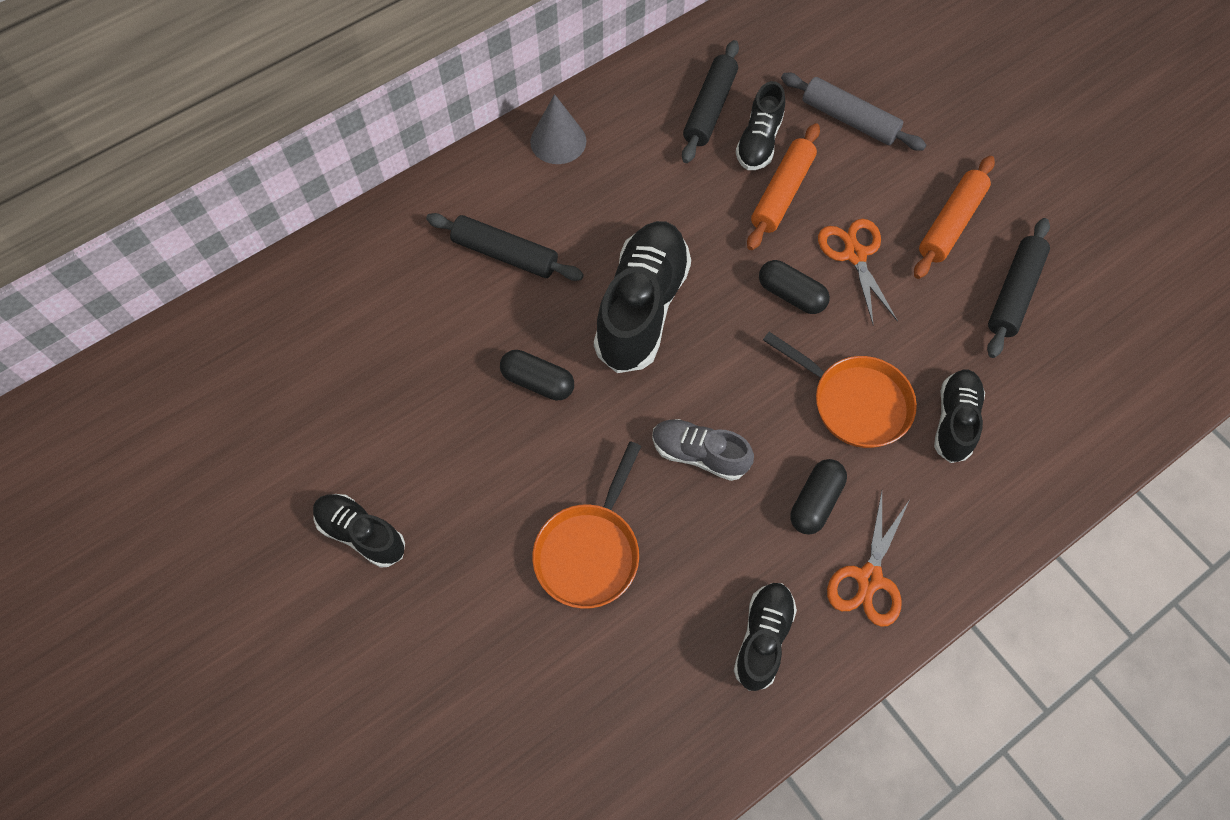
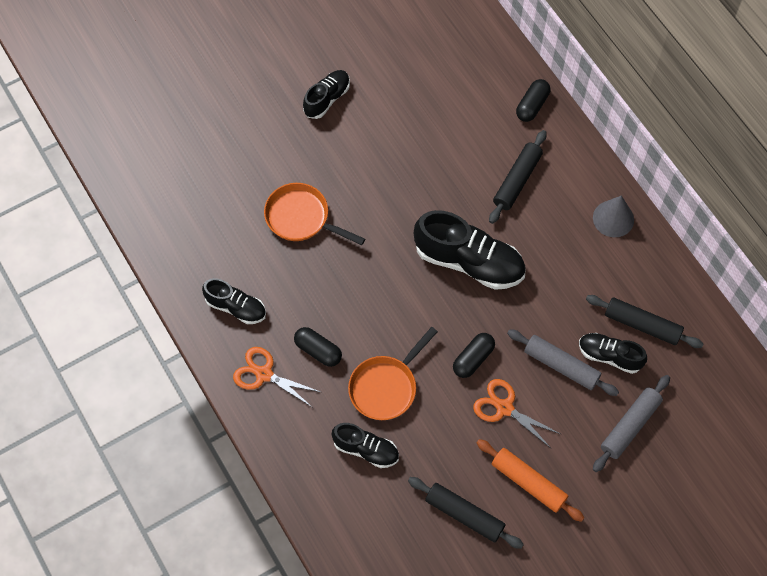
camera: 95 degrees right, 0 degrees up
black capsule [500,350,574,400] -> black capsule moved to [516,79,550,122]
grey shoe [652,419,754,481] -> none
orange rolling pin [747,123,820,250] -> grey rolling pin [507,329,619,396]
orange scissors [818,219,898,326] -> orange scissors turned 135 degrees counterclockwise [473,379,560,448]

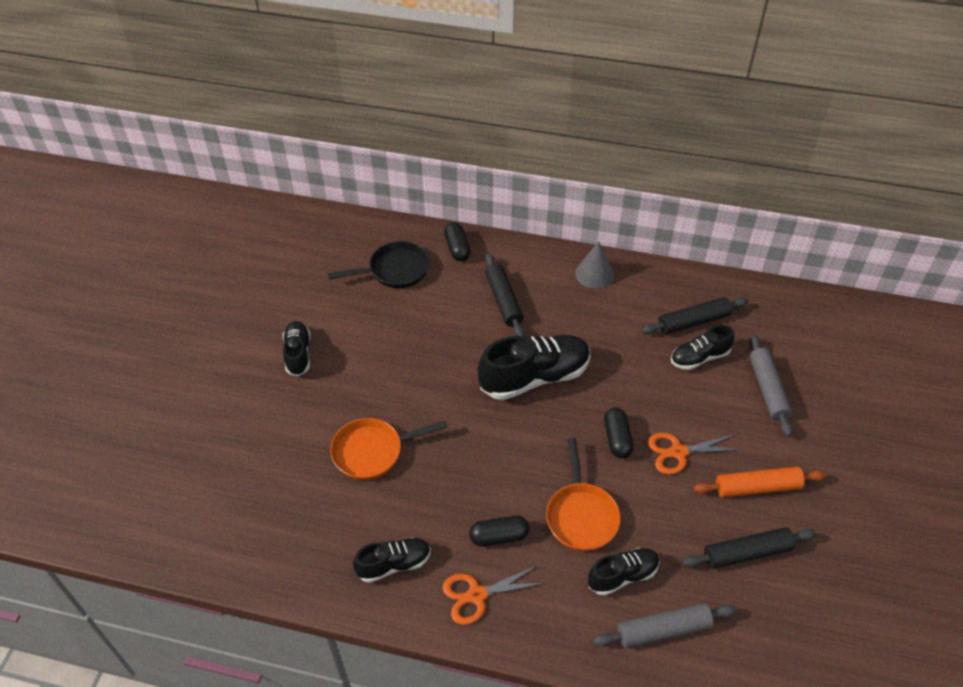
camera: 45 degrees left, 15 degrees down
grey rolling pin [507,329,619,396] -> grey rolling pin moved to [593,603,737,648]
none -> black pan [328,241,430,288]

